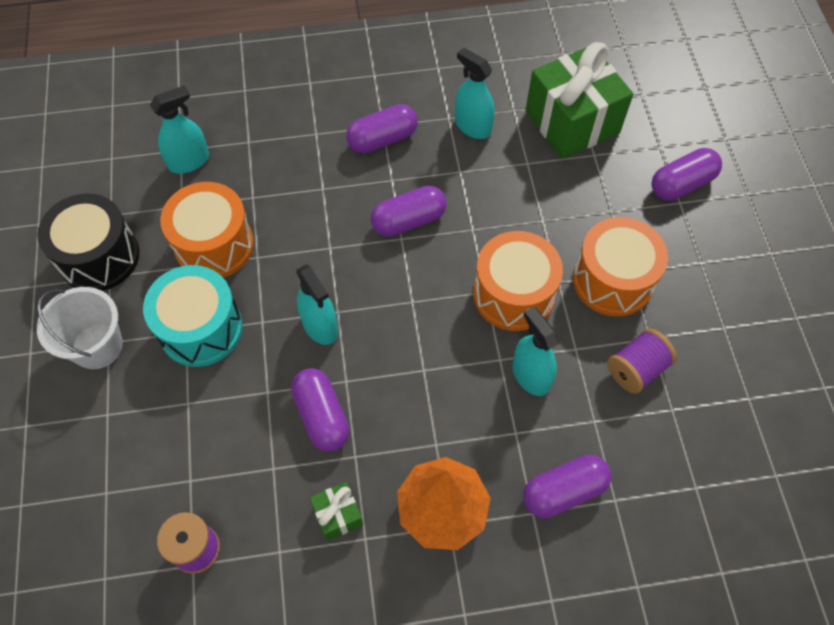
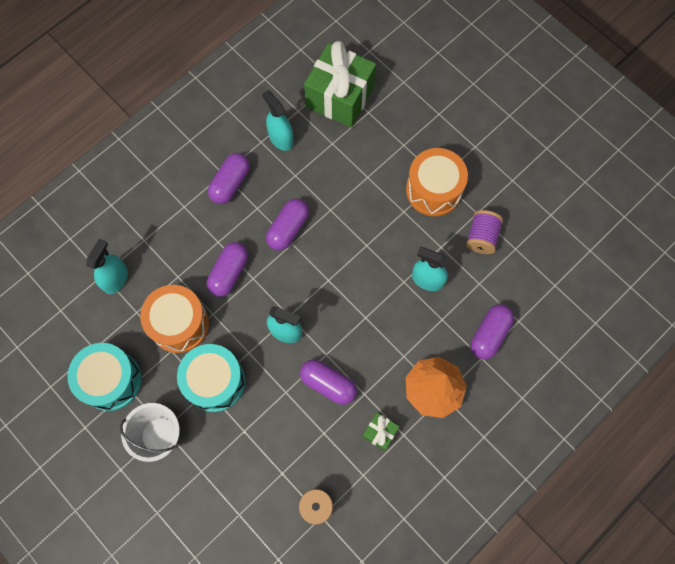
camera: 35 degrees left, 10 degrees up
black drum [37,193,139,291] -> turquoise drum [68,343,142,411]
turquoise spray bottle [455,48,495,139] -> turquoise spray bottle turned 45 degrees clockwise [262,90,294,151]
orange drum [474,231,563,331] -> none
purple capsule [652,148,722,201] -> purple capsule moved to [207,242,248,297]

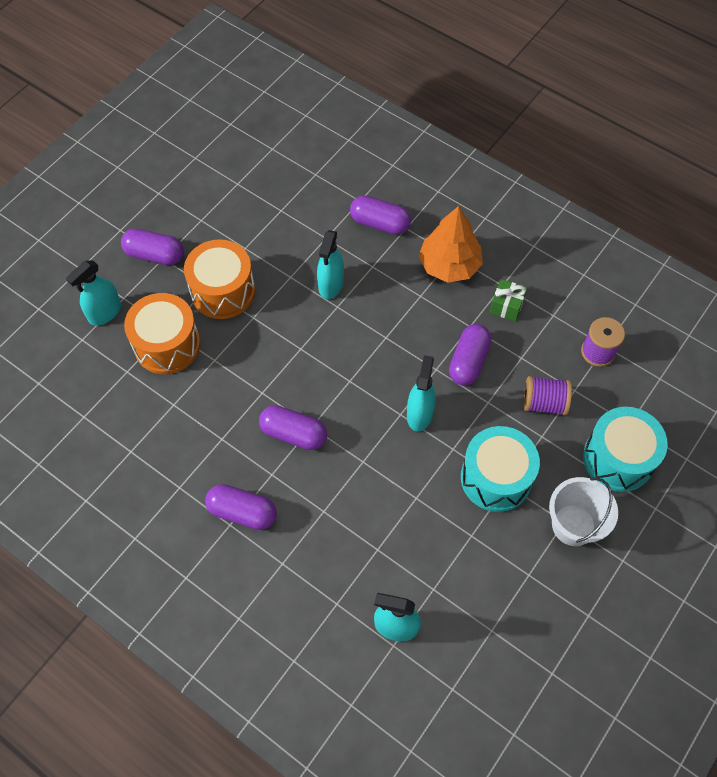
camera: 100 degrees left, 10 degrees down
turquoise drum [68,343,142,411] -> turquoise drum moved to [583,407,668,492]
orange drum [140,285,209,353] -> orange drum moved to [124,293,200,374]
purple capsule [207,242,248,297] -> purple capsule moved to [121,228,184,265]
turquoise spray bottle [262,90,294,151] -> turquoise spray bottle moved to [66,260,121,326]
green gift [304,41,376,128] -> none
purple spool [466,210,503,254] -> purple spool moved to [523,376,572,416]

